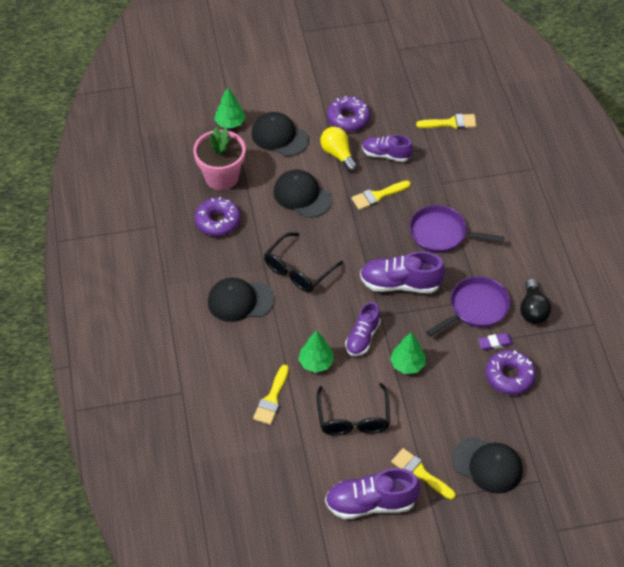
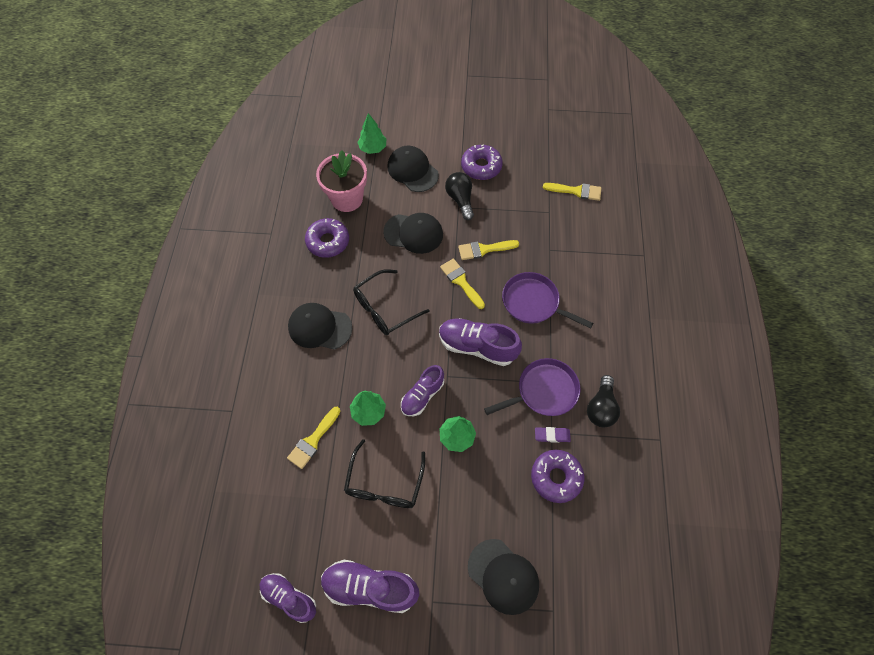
camera: 15 degrees right, 10 degrees up
black cap [273,170,332,218] -> black cap turned 135 degrees clockwise [383,213,443,254]
yellow light bulb [320,127,358,172] -> black light bulb [445,172,474,220]
purple shoe [362,135,413,162] -> purple shoe moved to [260,573,316,623]
yellow brush [391,448,456,500] -> yellow brush moved to [440,259,485,309]

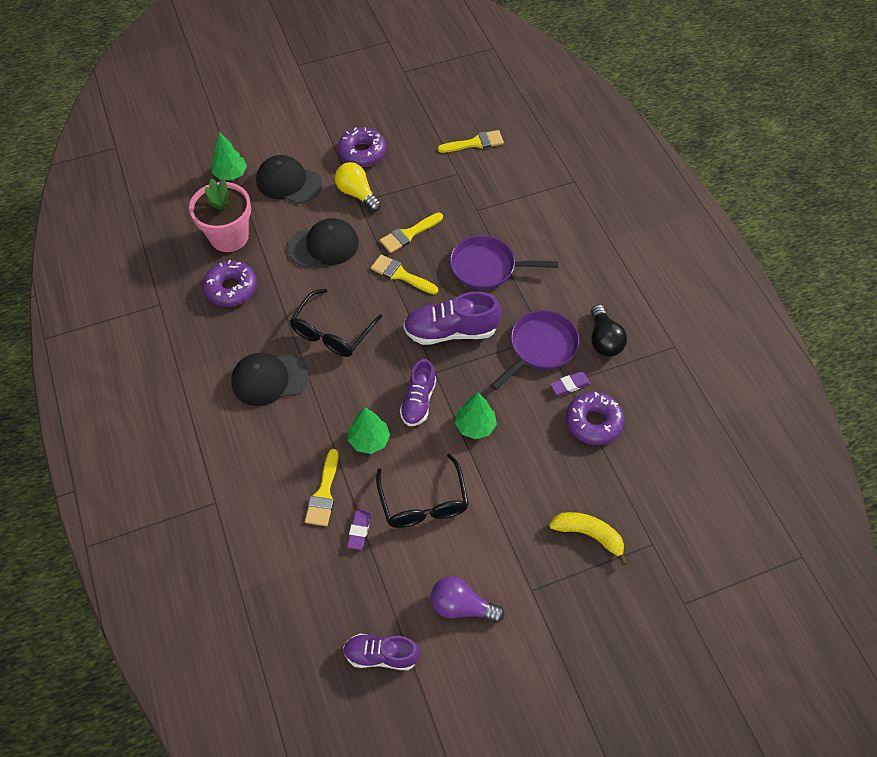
camera: 25 degrees left, 5 degrees down
purple shoe [321,560,419,613] -> purple light bulb [431,576,504,623]
black light bulb [445,172,474,220] -> yellow light bulb [335,162,381,211]
black cap [468,539,539,615] -> yellow banana [549,512,628,565]
none -> purple eraser [347,509,372,550]

